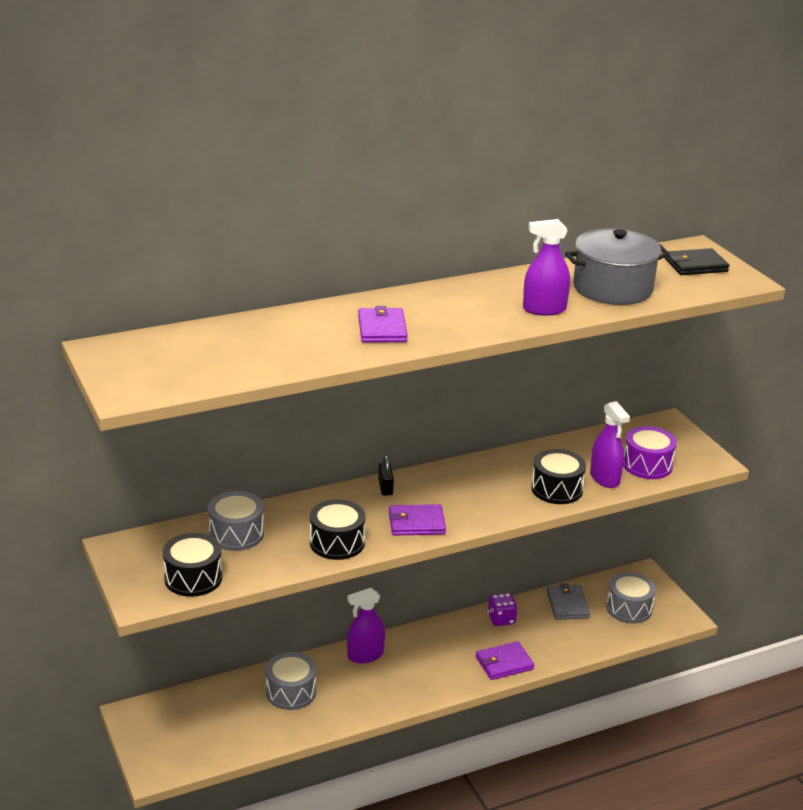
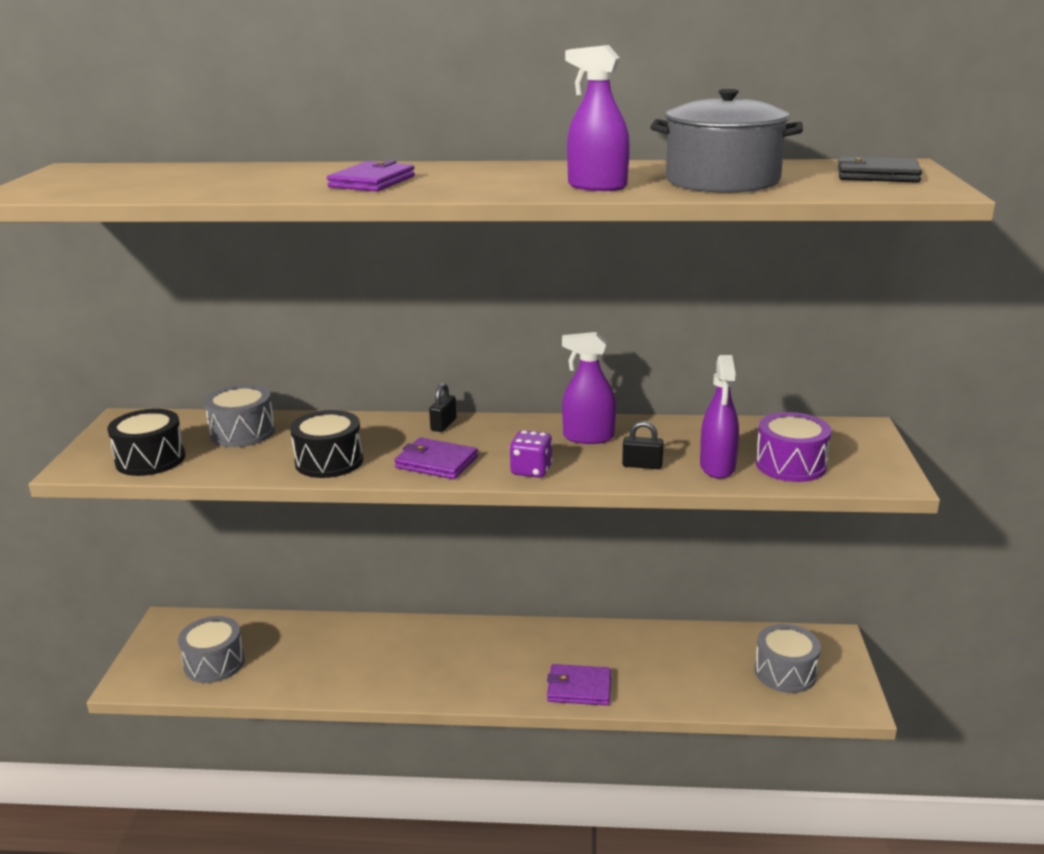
camera: 30 degrees right, 5 degrees down
grey drum [266,652,316,710] -> grey drum moved to [178,616,245,683]
purple spray bottle [347,588,385,663] -> purple spray bottle moved to [562,332,616,444]
purple dice [488,593,518,626] -> purple dice moved to [509,430,553,478]
black drum [531,449,586,504] -> black padlock [622,421,664,469]
grey wallet [546,583,590,620] -> none

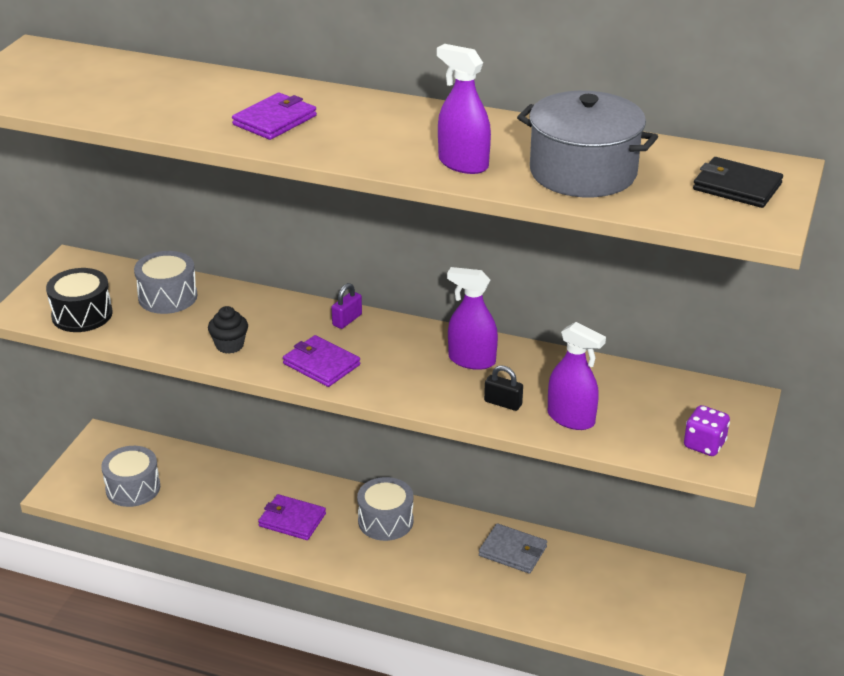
camera: 15 degrees right, 10 degrees up
black drum [290,410,363,478] -> black cupcake [208,306,248,354]
black padlock [429,383,457,432] -> purple padlock [331,283,362,329]
purple dice [509,430,553,478] -> purple dice moved to [684,405,730,456]
purple wallet [547,664,611,706] -> purple wallet moved to [258,494,326,540]
purple spray bottle [700,355,739,479] -> purple spray bottle turned 75 degrees counterclockwise [548,322,606,430]
grey drum [755,624,821,693] -> grey drum moved to [357,477,414,541]
purple drum [756,412,832,482] -> none
none -> grey wallet [479,523,547,574]

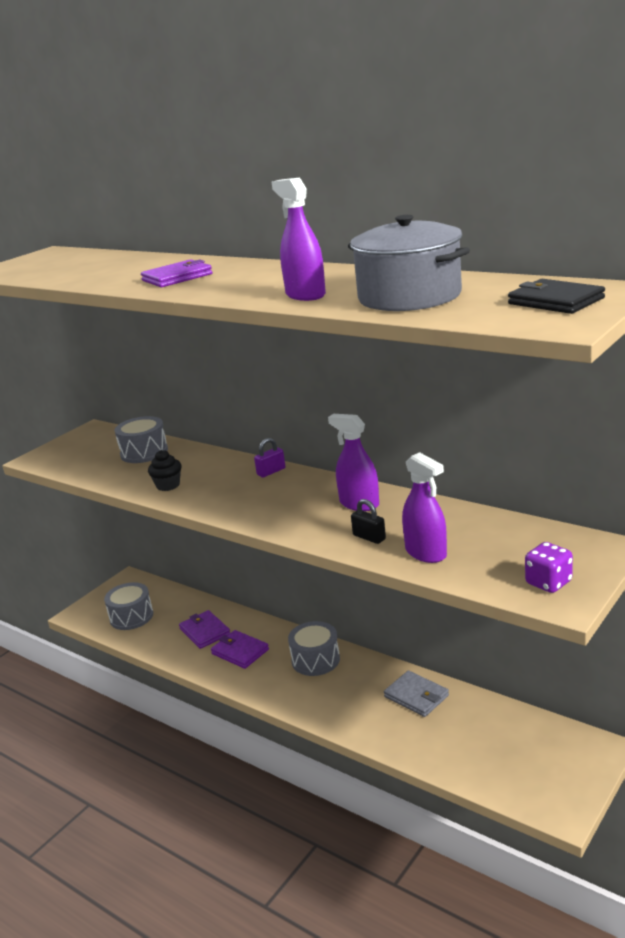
camera: 20 degrees right, 10 degrees down
black drum [46,268,113,332] -> none
purple wallet [283,335,360,387] -> purple wallet moved to [179,610,230,649]

